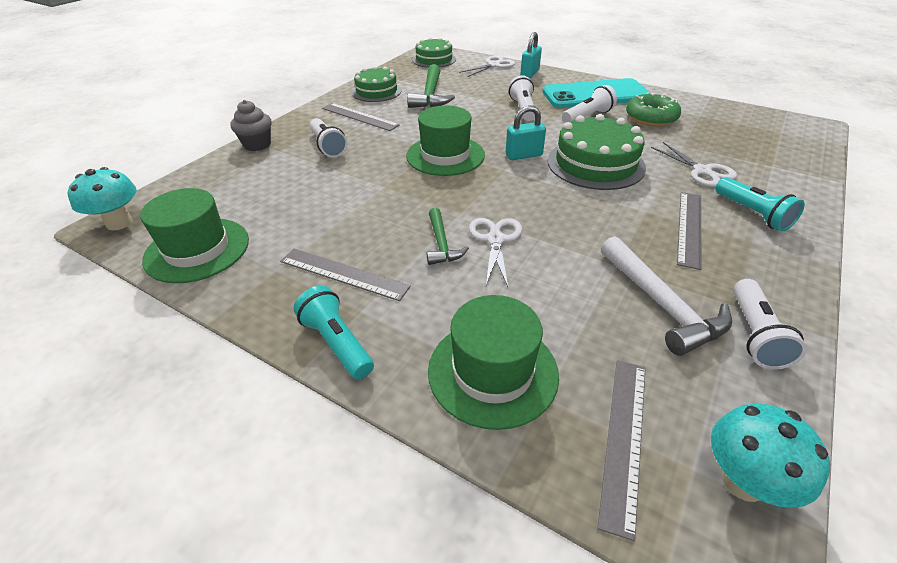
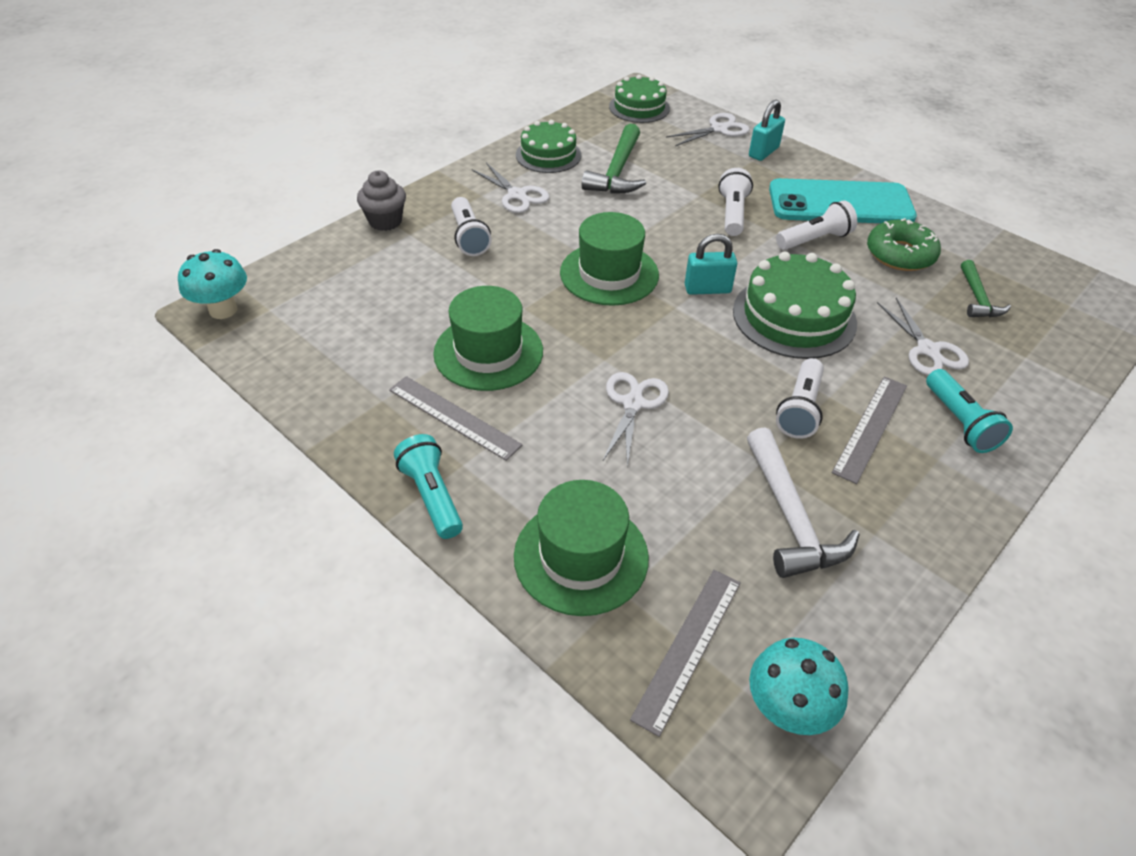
camera: 10 degrees right, 5 degrees up
green hat [140,188,249,283] -> green hat moved to [433,286,543,391]
grey ruler [322,103,400,131] -> white scissors [472,163,549,213]
green hammer [427,208,469,265] -> green hammer moved to [961,260,1011,318]
white flashlight [733,279,807,370] -> white flashlight moved to [776,358,824,439]

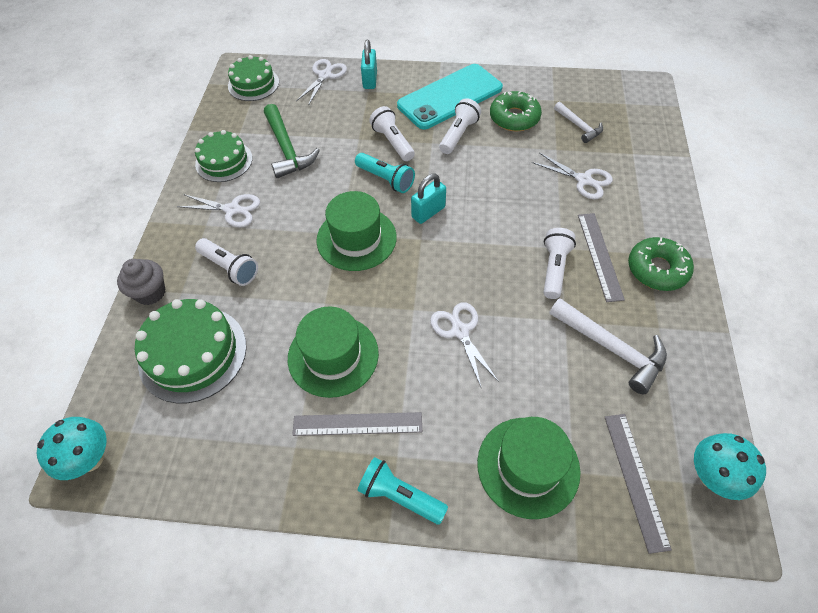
camera: 35 degrees left, 10 degrees up
green cake [733,252,857,359] -> green cake moved to [135,299,247,403]
white flashlight [776,358,824,439] -> white flashlight turned 150 degrees counterclockwise [543,228,576,299]
turquoise flashlight [926,369,1013,453] -> turquoise flashlight moved to [355,153,415,193]
green hammer [961,260,1011,318] -> white hammer [554,102,603,143]
none -> green donut [628,237,694,291]

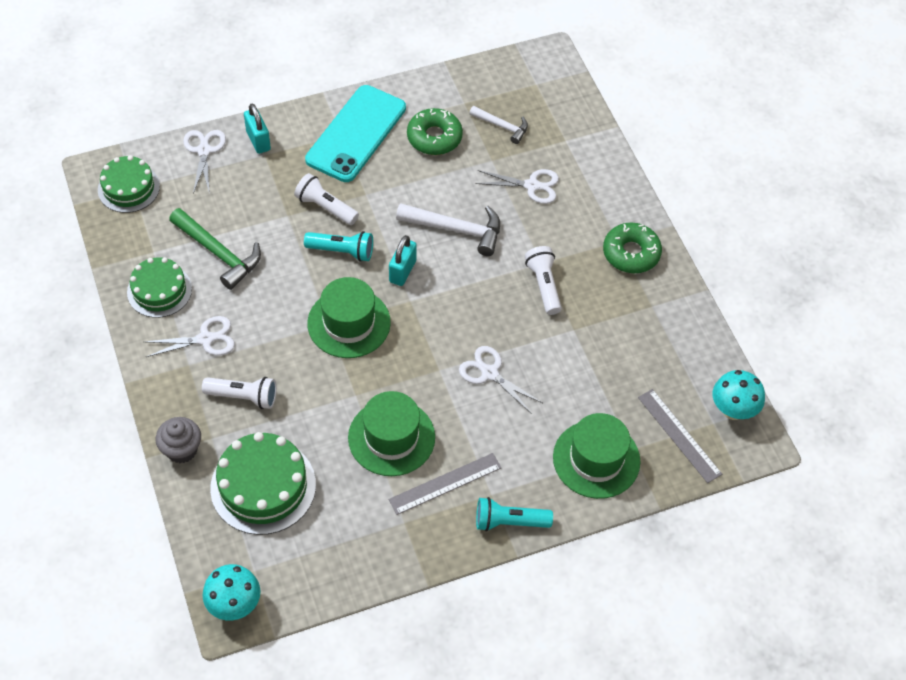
camera: 30 degrees left, 0 degrees up
white flashlight [439,98,481,154] -> none
white hammer [549,298,667,394] -> white hammer moved to [396,203,500,256]
grey ruler [578,213,625,302] -> none

